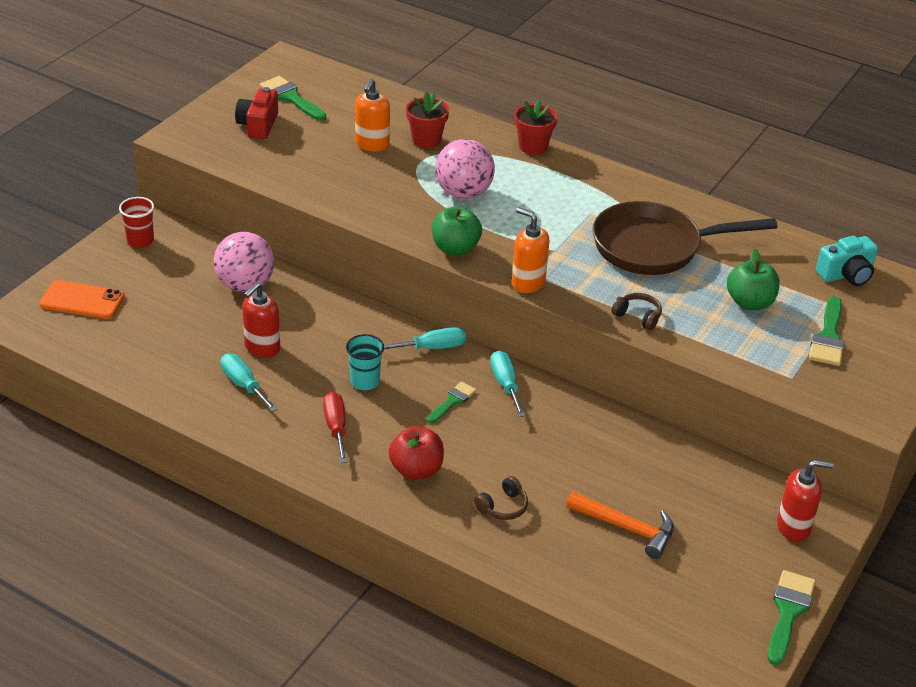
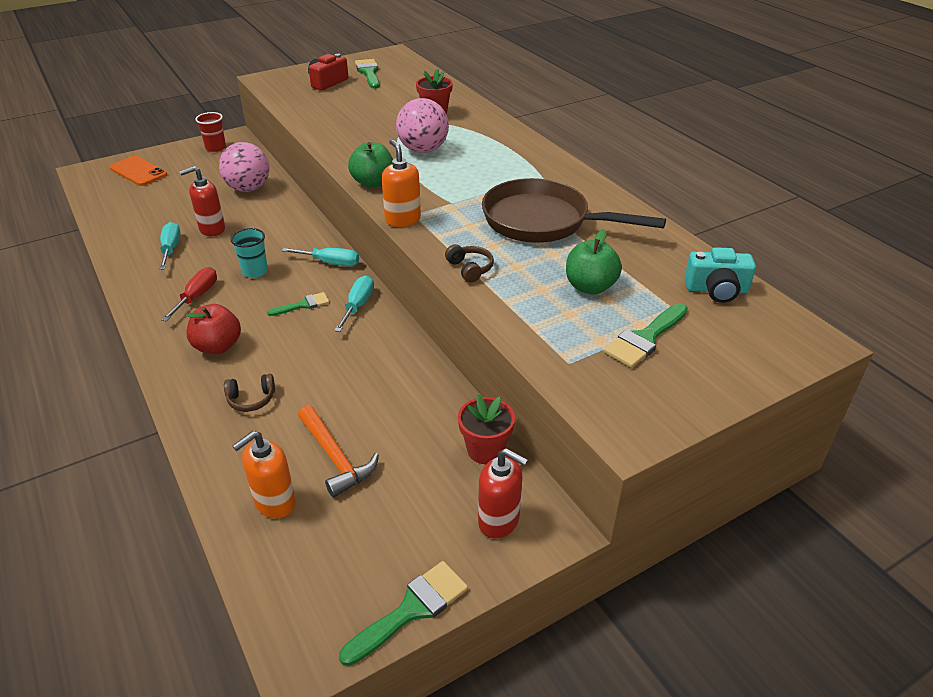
camera: 30 degrees right, 0 degrees up
orange soap dispenser [355,79,390,152] -> orange soap dispenser moved to [232,431,296,519]
red flower pot [514,99,558,155] -> red flower pot moved to [458,395,515,464]

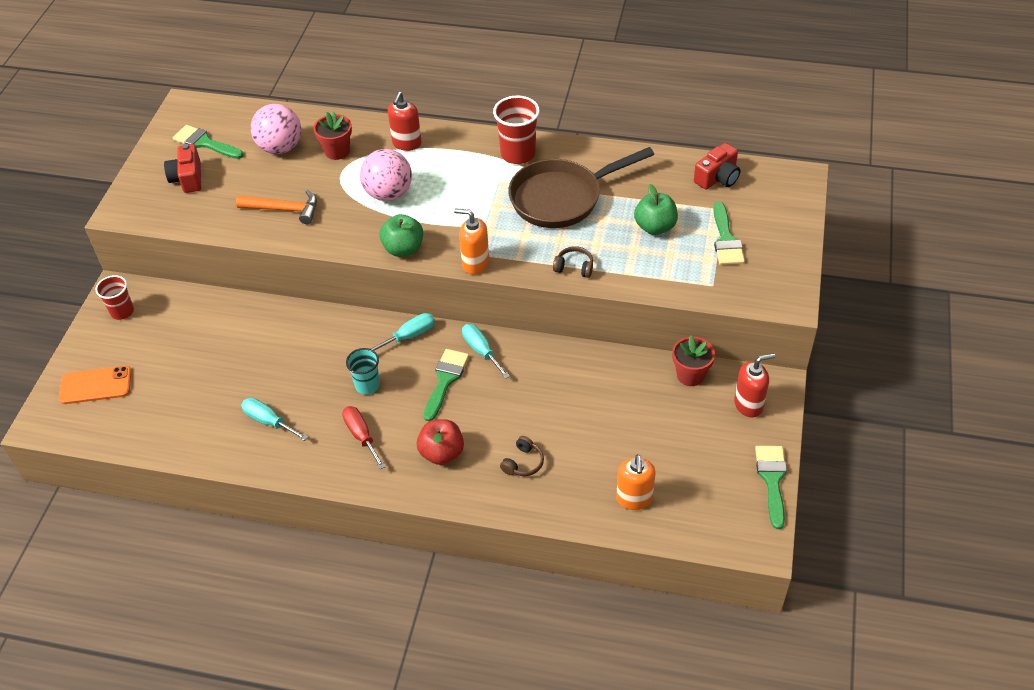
camera: 45 degrees left, 10 degrees up
red soap dispenser [179,166,225,236] -> red soap dispenser moved to [388,92,422,151]
pink ball [219,142,269,192] -> pink ball moved to [251,104,301,154]
green brush [267,292,329,316] -> green brush [424,349,469,421], size x1.56
orange hammer [298,405,379,497] -> orange hammer moved to [236,190,317,224]
turquoise camera [684,247,756,303] -> red camera [694,143,740,190]
none -> red cup [493,96,540,164]

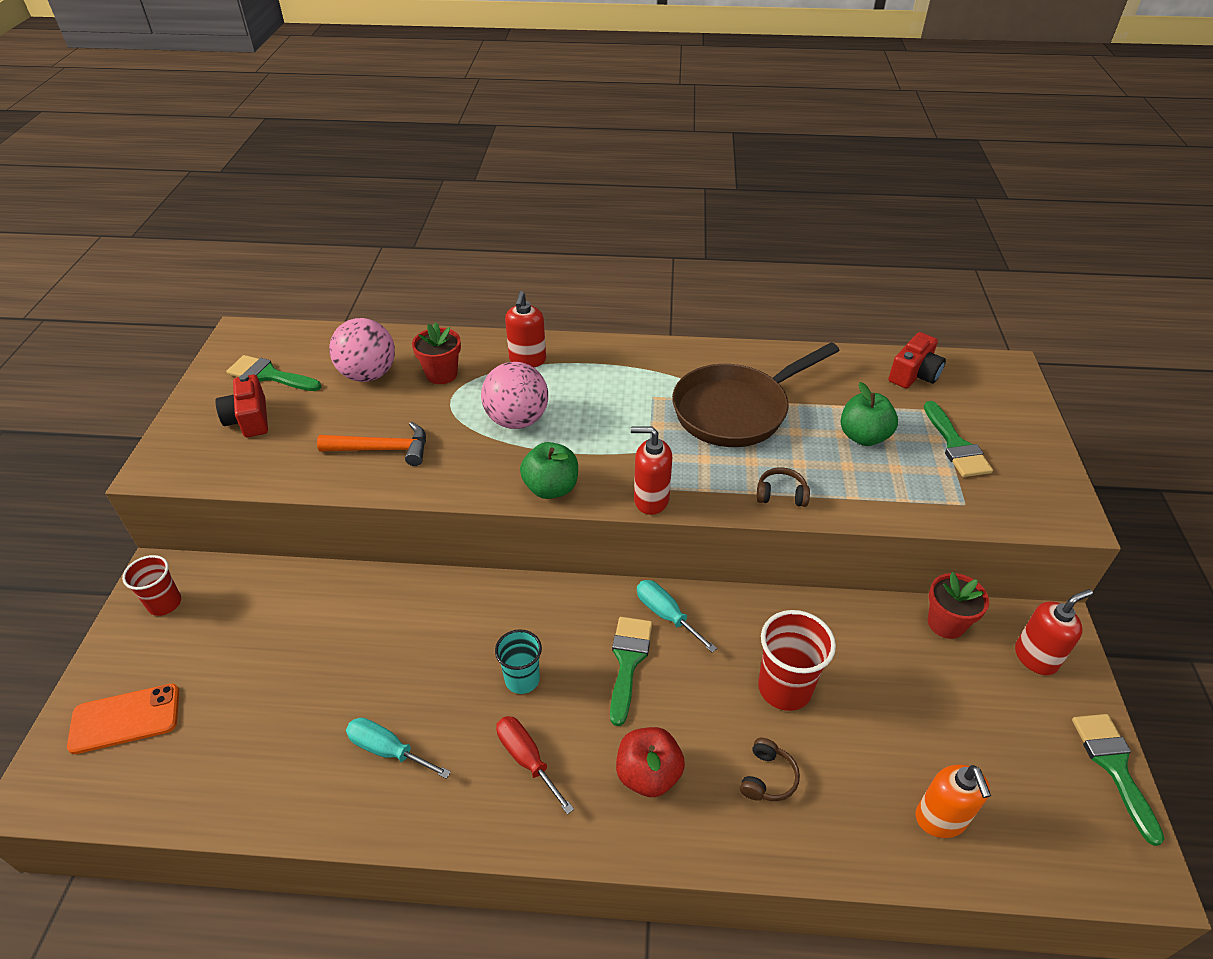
camera: 10 degrees left, 5 degrees down
turquoise screwdriver [370,313,435,351] -> none
orange soap dispenser [454,208,489,275] -> red soap dispenser [631,427,672,515]
red cup [493,96,540,164] -> red cup moved to [758,610,836,711]

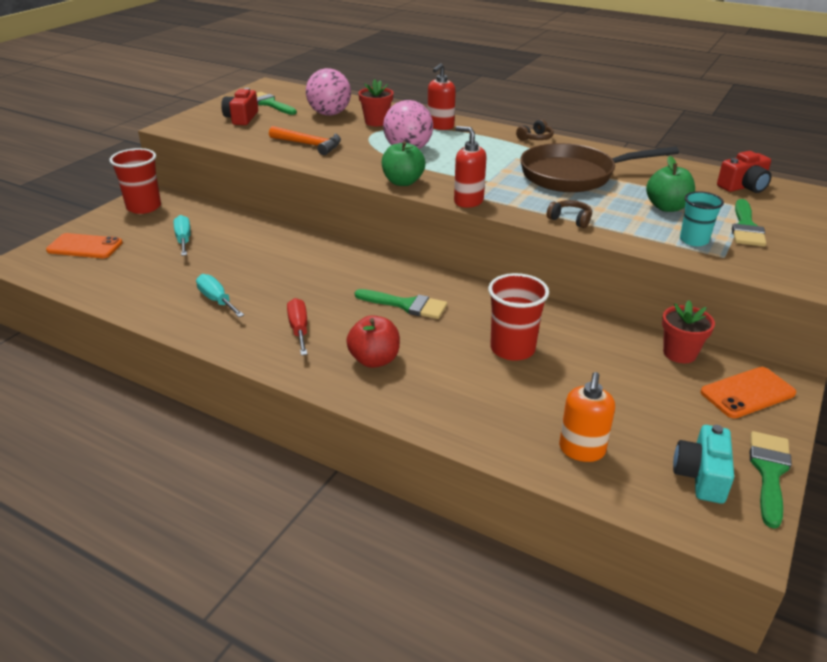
camera: 25 degrees right, 10 degrees down
red cup [122,555,181,616] -> red cup [109,148,161,214], size x1.53
turquoise cup [495,629,542,694] -> turquoise cup moved to [680,191,724,246]
green brush [610,617,652,726] -> green brush turned 75 degrees clockwise [355,289,447,319]
turquoise screwdriver [637,580,717,653] -> turquoise screwdriver moved to [174,215,191,256]
brown headphones [740,738,800,801] -> brown headphones moved to [516,119,554,141]
red soap dispenser [1015,589,1093,675] -> orange phone [700,367,796,418]
none -> turquoise camera [673,425,734,504]

